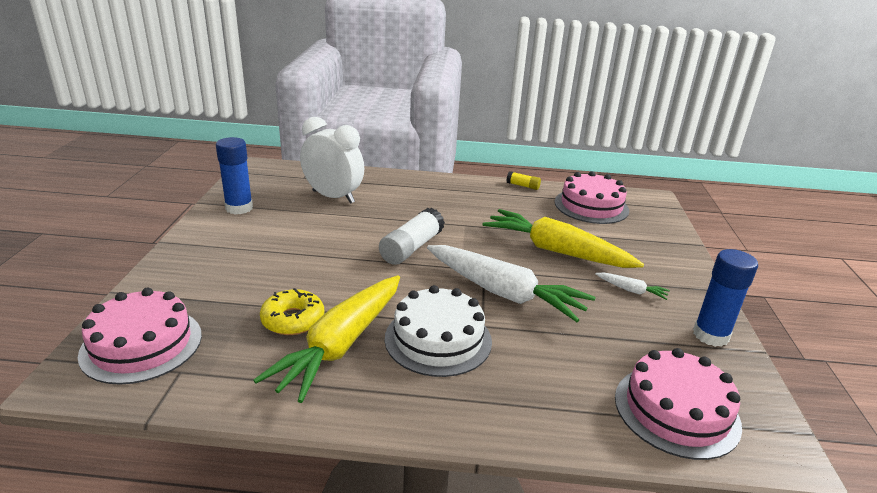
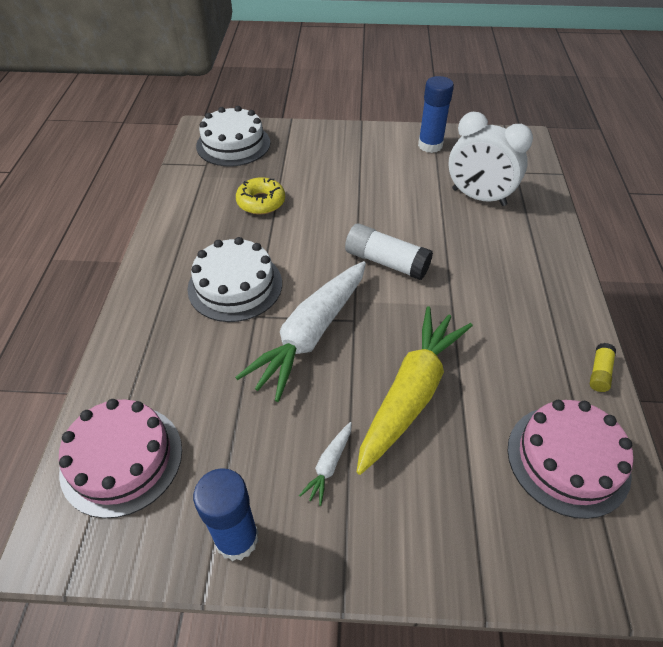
camera: 90 degrees right, 20 degrees up
pink cake [78,288,202,385] -> white cake [196,106,270,166]
yellow carrot [253,275,400,403] -> none
white clock [300,117,364,204] -> white clock turned 90 degrees clockwise [449,112,533,206]

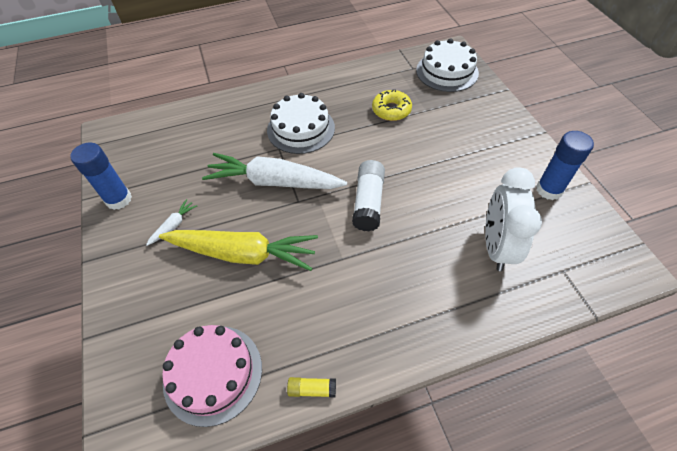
camera: 70 degrees right, 5 degrees up
pink cake [59,399,182,518] -> none
white carrot [299,422,352,506] -> white carrot turned 120 degrees clockwise [146,199,197,246]

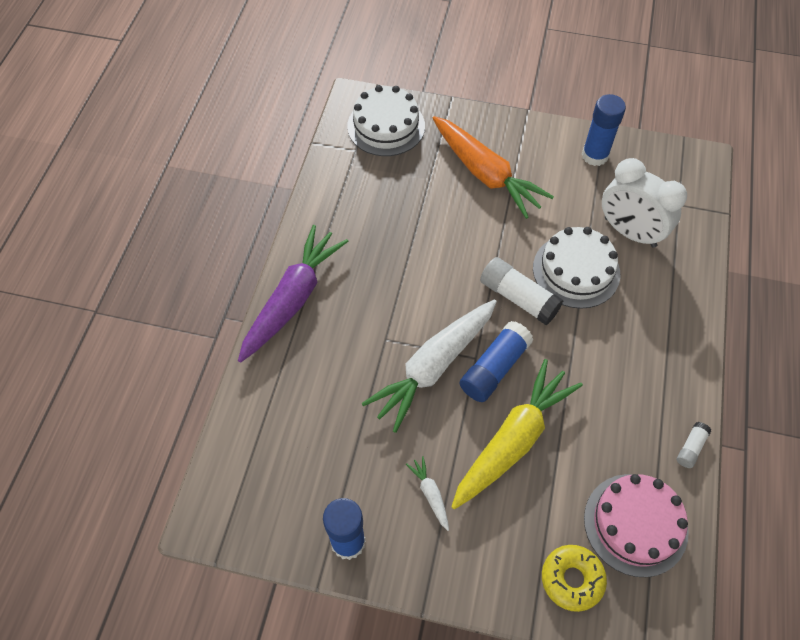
camera: 60 degrees left, 5 degrees up
white cake [267,93,335,154] -> white cake moved to [533,227,620,309]
yellow glue stick [287,377,336,397] -> white glue stick [677,422,711,468]
yellow donut [372,89,412,121] -> yellow donut moved to [542,545,607,612]
none -> purple carrot [238,225,349,363]
none -> orange carrot [433,116,554,219]
none -> blue glue stick [460,321,534,402]

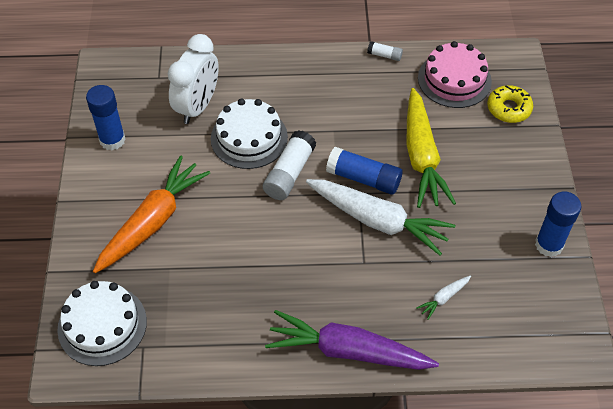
camera: 105 degrees left, 5 degrees down
white carrot [406,456,449,531] -> white carrot moved to [416,276,471,319]
yellow carrot [451,359,583,509] -> yellow carrot turned 120 degrees counterclockwise [407,88,456,208]

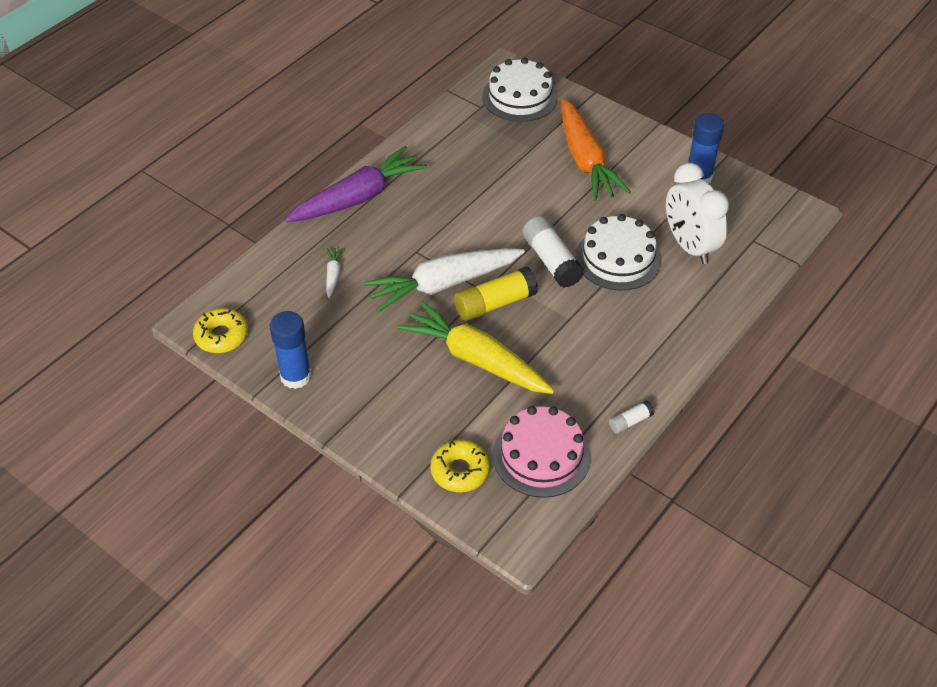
camera: 130 degrees right, 5 degrees down
blue glue stick [326,147,402,195] -> yellow glue stick [454,267,538,321]
none -> yellow donut [193,308,248,353]

